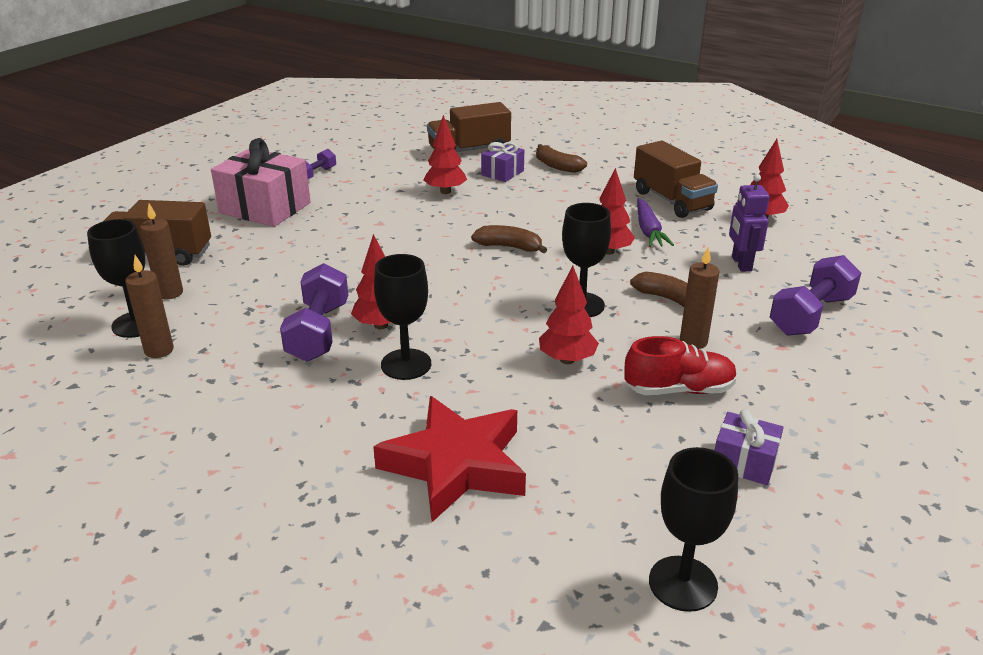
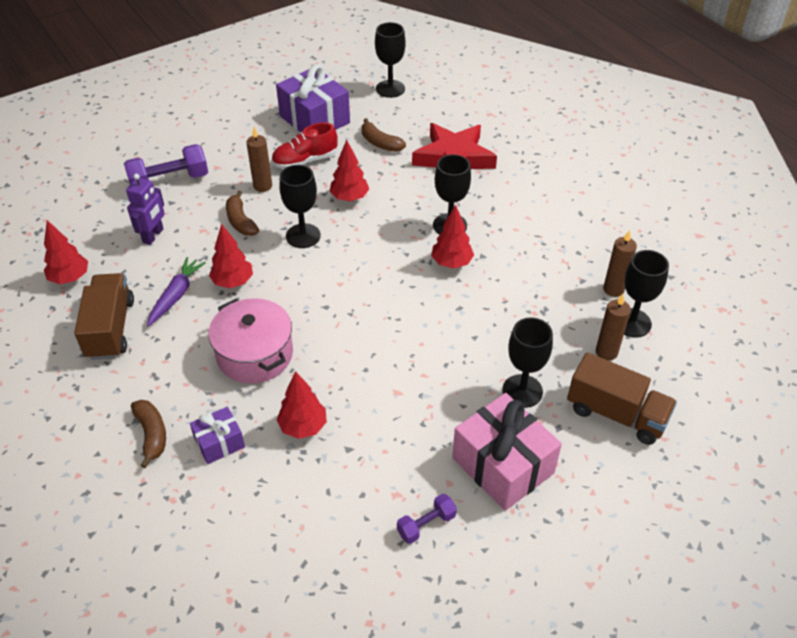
camera: 155 degrees left, 15 degrees up
purple dumbbell [280,263,348,362] -> none
brown truck [427,102,511,152] -> none
brown banana [471,225,547,253] -> brown banana moved to [362,118,406,152]
red shoe [625,336,737,395] -> red shoe turned 45 degrees counterclockwise [272,122,338,169]
purple gift [715,409,784,485] -> purple gift [276,64,350,132], size x1.89
none -> pink pot [209,298,293,384]
none -> black goblet [502,317,553,408]

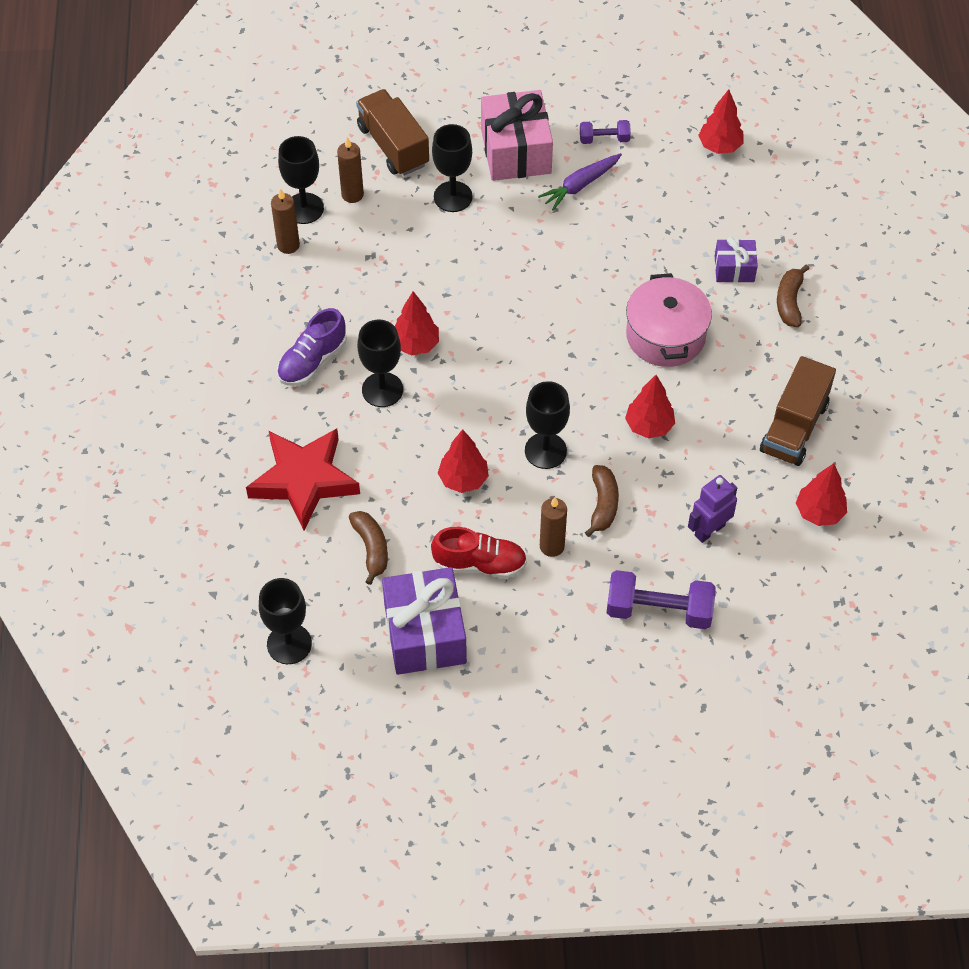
camera: 150 degrees left, 10 degrees up
purple carrot [147,257,206,327] -> purple carrot moved to [538,153,622,211]
red tree [277,371,327,439] -> red tree moved to [698,89,744,154]
none -> purple shoe [277,308,346,386]

